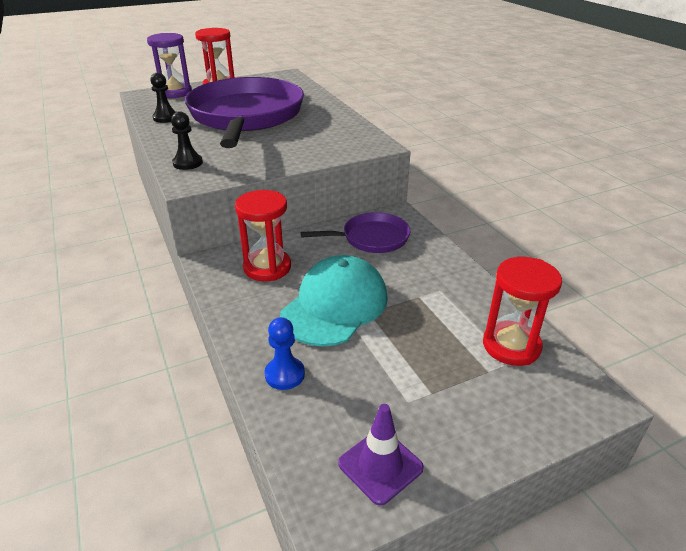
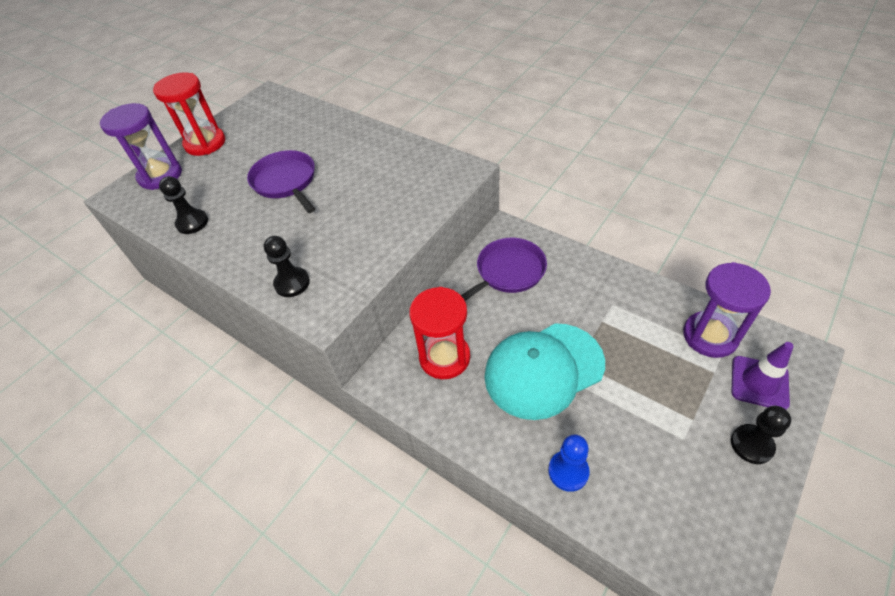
camera: 25 degrees left, 15 degrees up
purple pan [185,77,304,148] -> purple pan [247,150,315,213], size x0.47
turquoise cap [280,255,388,347] -> turquoise cap turned 120 degrees counterclockwise [484,323,605,420]
purple traffic cone [338,404,424,506] -> purple traffic cone moved to [731,342,794,410]
red hourglass [483,257,562,366] -> purple hourglass [683,262,771,358]
none -> black pawn [731,406,791,464]

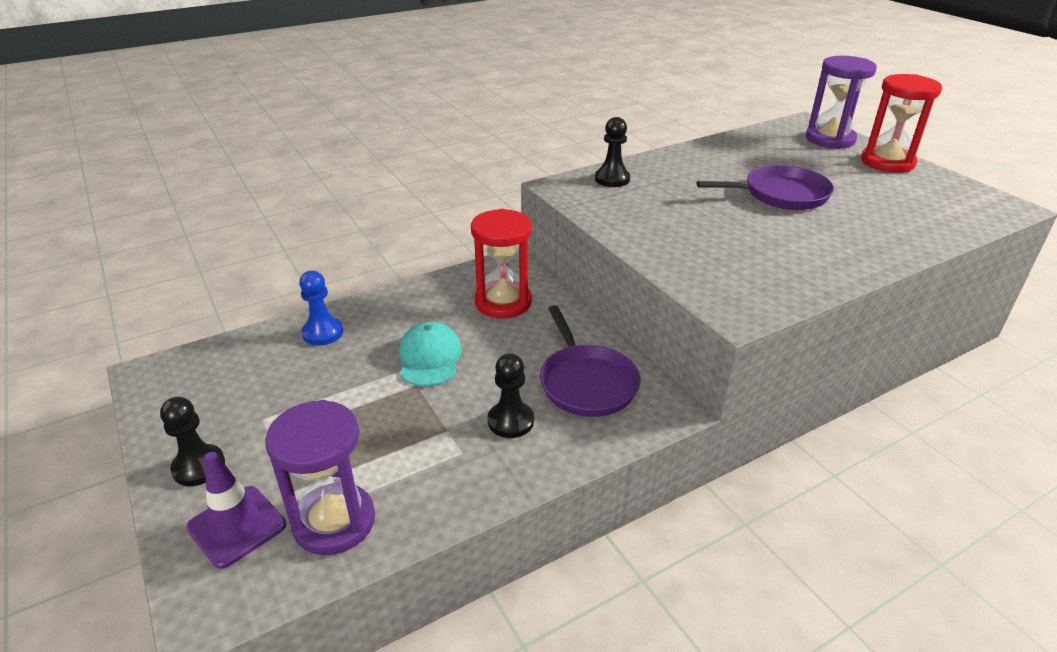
camera: 110 degrees right, 15 degrees down
black pawn [159,176,208,234] -> black pawn moved to [488,353,534,438]
turquoise cap [484,323,605,420] -> turquoise cap [399,322,462,386], size x0.58

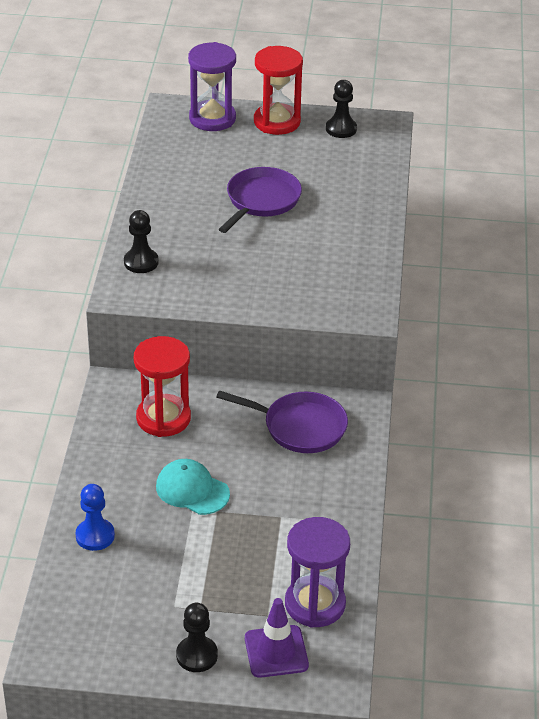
camera: 55 degrees left, 5 degrees up
black pawn [488,353,534,438] -> black pawn moved to [326,80,357,138]

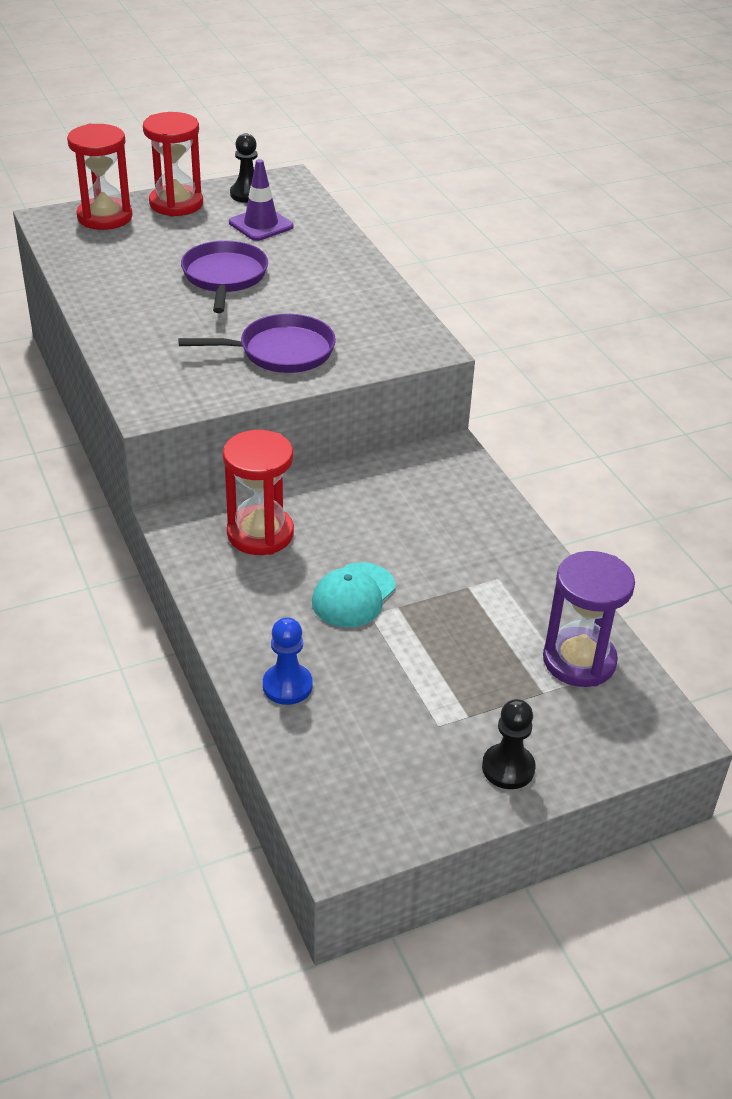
camera: 30 degrees left, 0 degrees up
black pawn [124,210,159,273] -> none
turquoise cap [156,459,230,515] -> turquoise cap turned 60 degrees counterclockwise [312,562,396,627]
purple hourglass [188,42,236,131] -> red hourglass [67,124,133,230]
purple pan [217,390,348,453] -> purple pan moved to [178,314,336,373]
purple traffic cone [245,598,309,678] -> purple traffic cone moved to [229,159,294,241]

